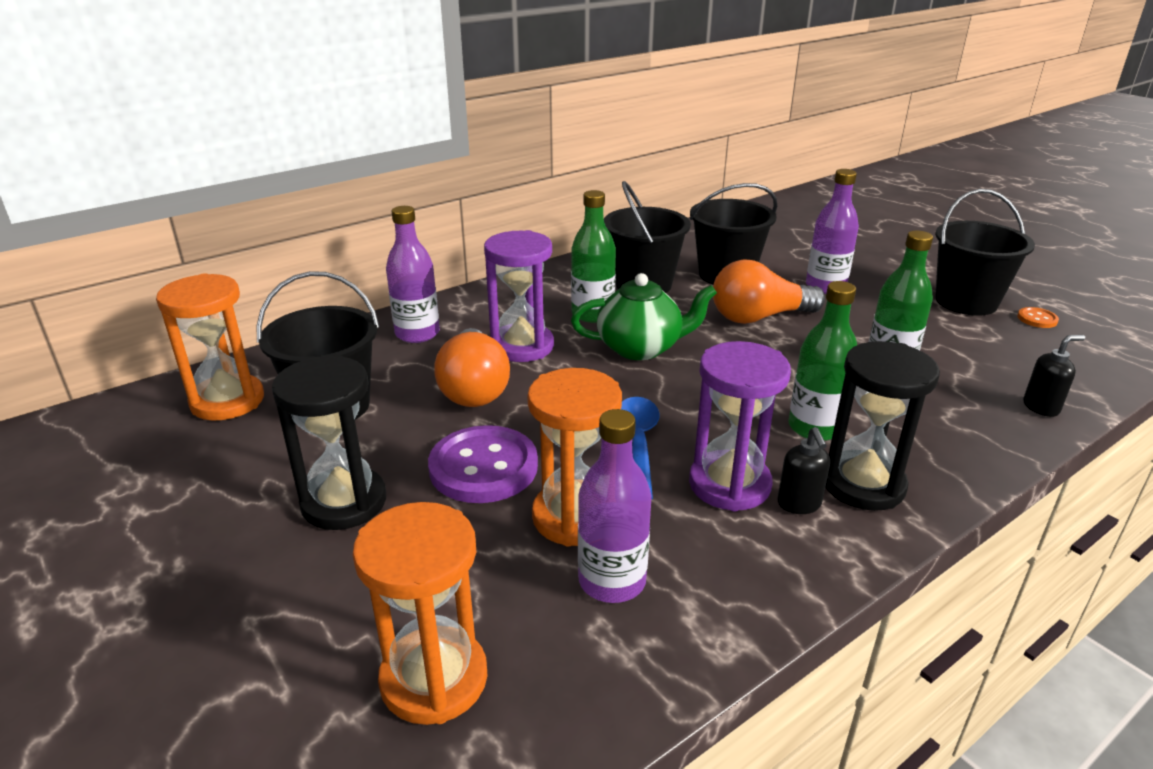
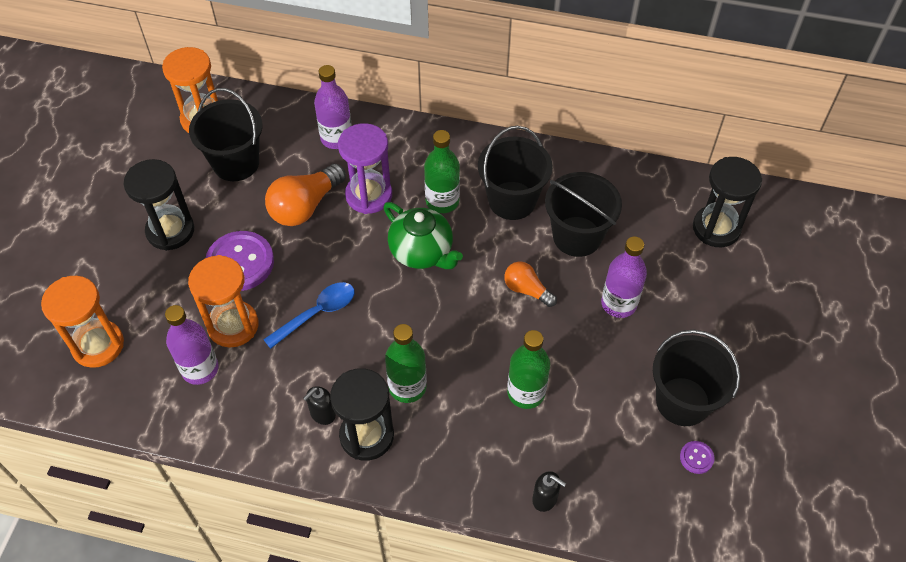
camera: 50 degrees right, 25 degrees up
purple hourglass [689,341,791,511] -> none
orange light bulb [713,259,825,324] -> orange light bulb [504,261,557,307], size x0.59
orange button [1017,307,1059,328] -> purple button [680,441,715,474]
none -> black hourglass [693,157,762,247]

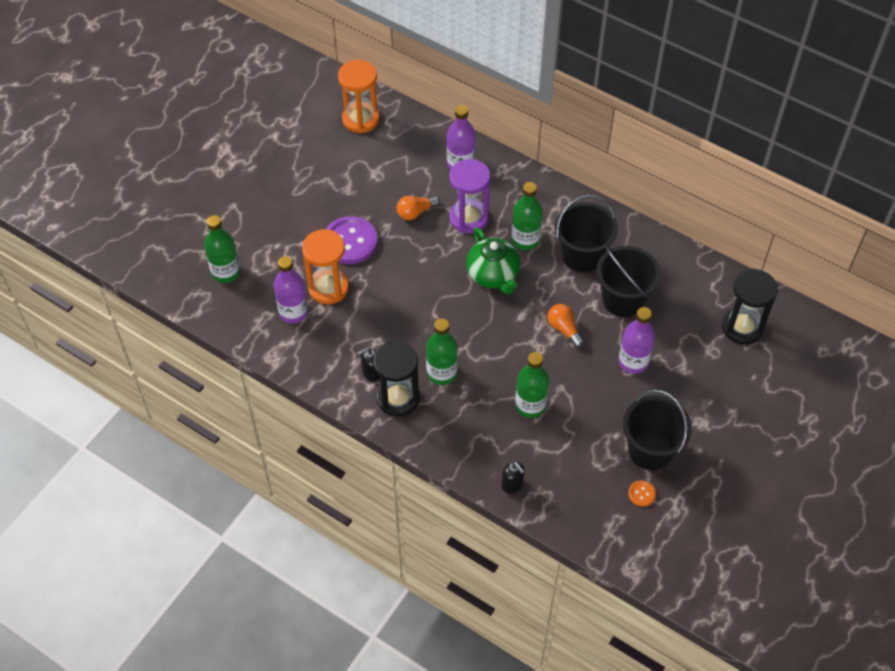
camera: 20 degrees right, 0 degrees up
orange hourglass [41,276,124,368] -> green bottle [204,215,240,283]
black hourglass [124,159,194,251] -> none
black bucket [189,88,263,181] -> none
blue spoon [263,282,354,349] -> none
orange light bulb [265,164,346,226] -> orange light bulb [396,196,440,220], size x0.59
purple button [680,441,715,474] -> orange button [628,481,656,507]

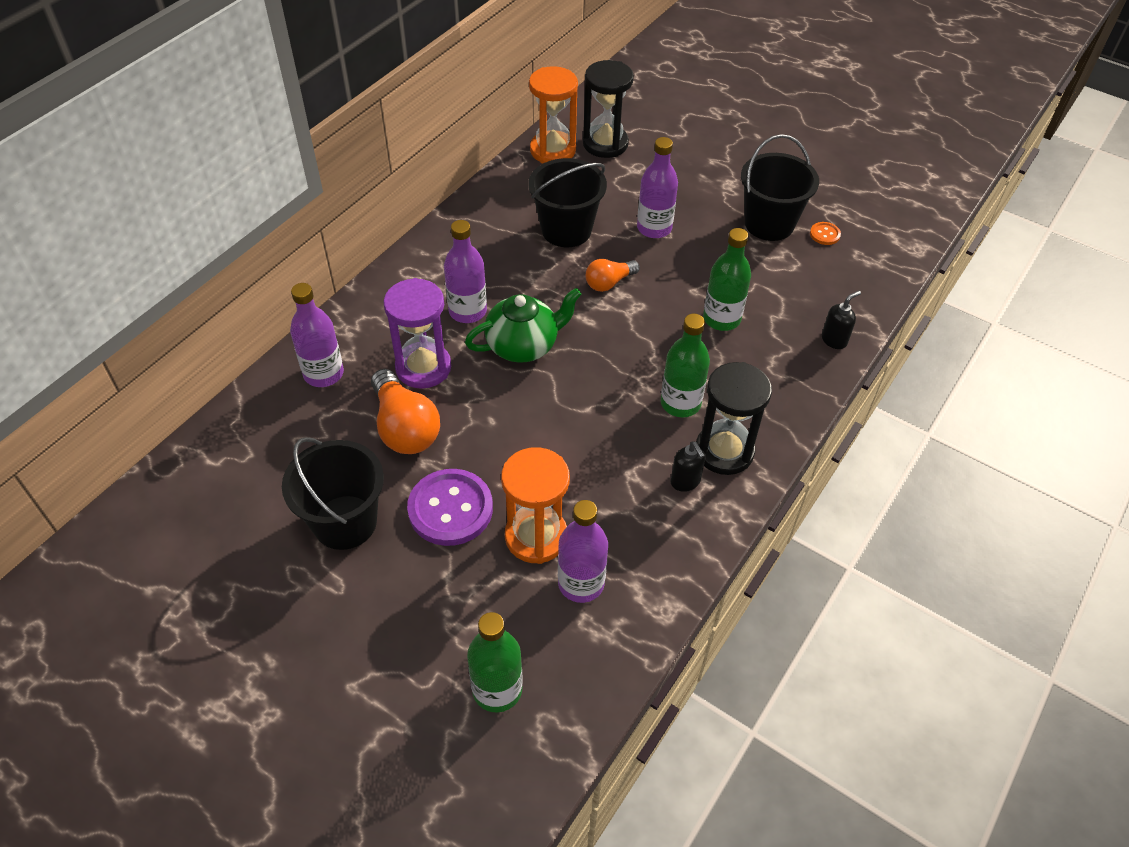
camera: 90 degrees left, 5 degrees down
orange hourglass [338,60,380,134] -> orange hourglass moved to [529,66,578,163]
orange light bulb [396,196,440,220] -> orange light bulb [371,369,440,454], size x1.68
green bottle [511,182,543,250] -> purple bottle [444,220,487,323]
black bucket [555,195,618,272] -> black bucket moved to [282,437,384,550]

